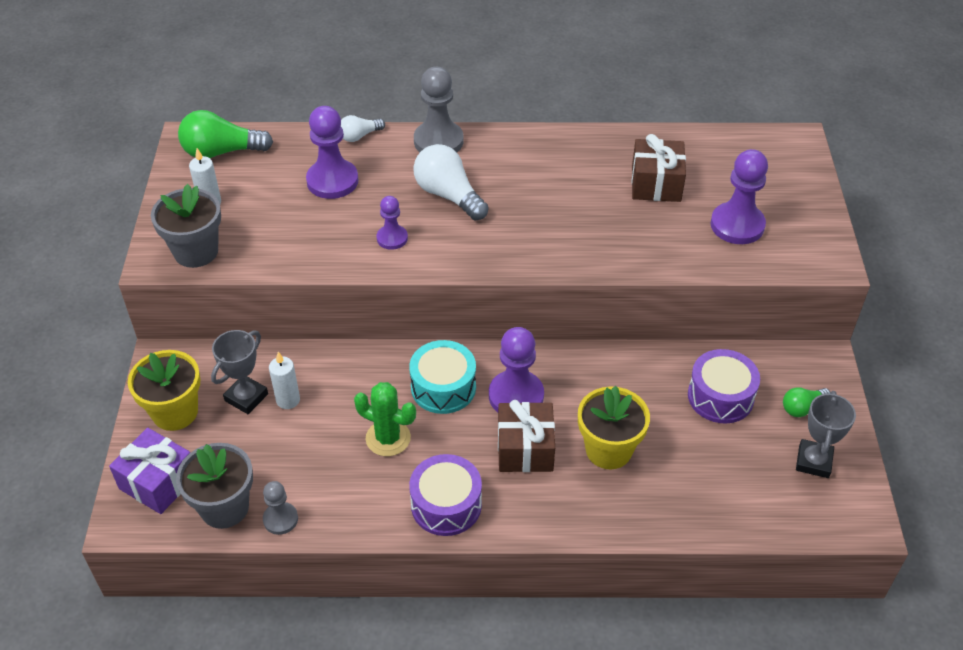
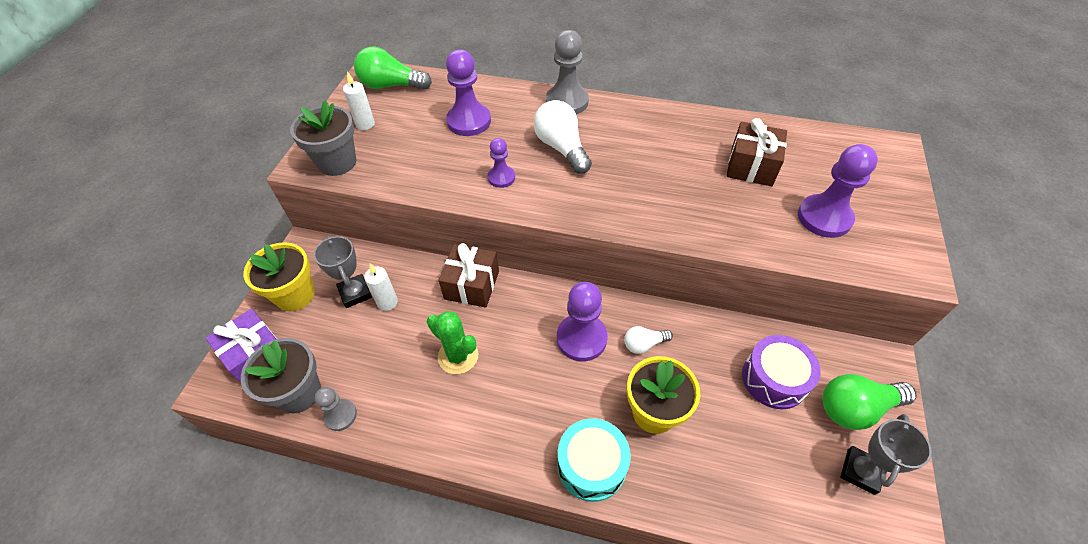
camera: 15 degrees right, 5 degrees up
grey trophy [211,330,268,414] -> grey trophy turned 75 degrees counterclockwise [314,236,372,308]
white light bulb [341,115,385,142] -> white light bulb moved to [624,326,673,354]
turquoise drum [409,340,476,414] -> turquoise drum moved to [557,418,631,502]
purple drum [409,454,482,536] -> none
brown gift [498,400,555,472] -> brown gift moved to [439,243,499,308]
green light bulb [783,387,831,417] -> green light bulb [822,374,917,430], size x1.79

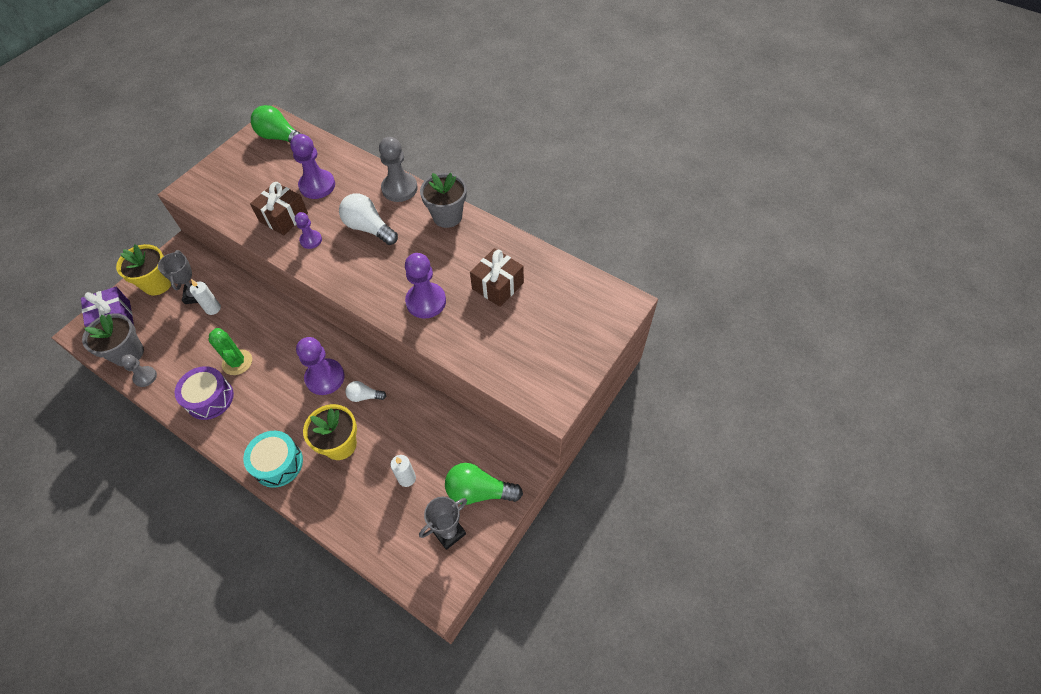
camera: 20 degrees right, 5 degrees up
grey flower pot [290,100,356,176] -> grey flower pot moved to [420,173,467,228]
white candle [343,72,375,130] -> white candle moved to [391,455,416,487]
brown gift [439,243,499,308] -> brown gift moved to [250,182,308,235]
white light bulb [533,100,592,174] -> white light bulb turned 45 degrees counterclockwise [339,194,398,245]
purple drum [742,335,821,409] -> purple drum moved to [175,366,234,420]
purple pawn [798,144,878,238] -> purple pawn moved to [405,253,446,319]

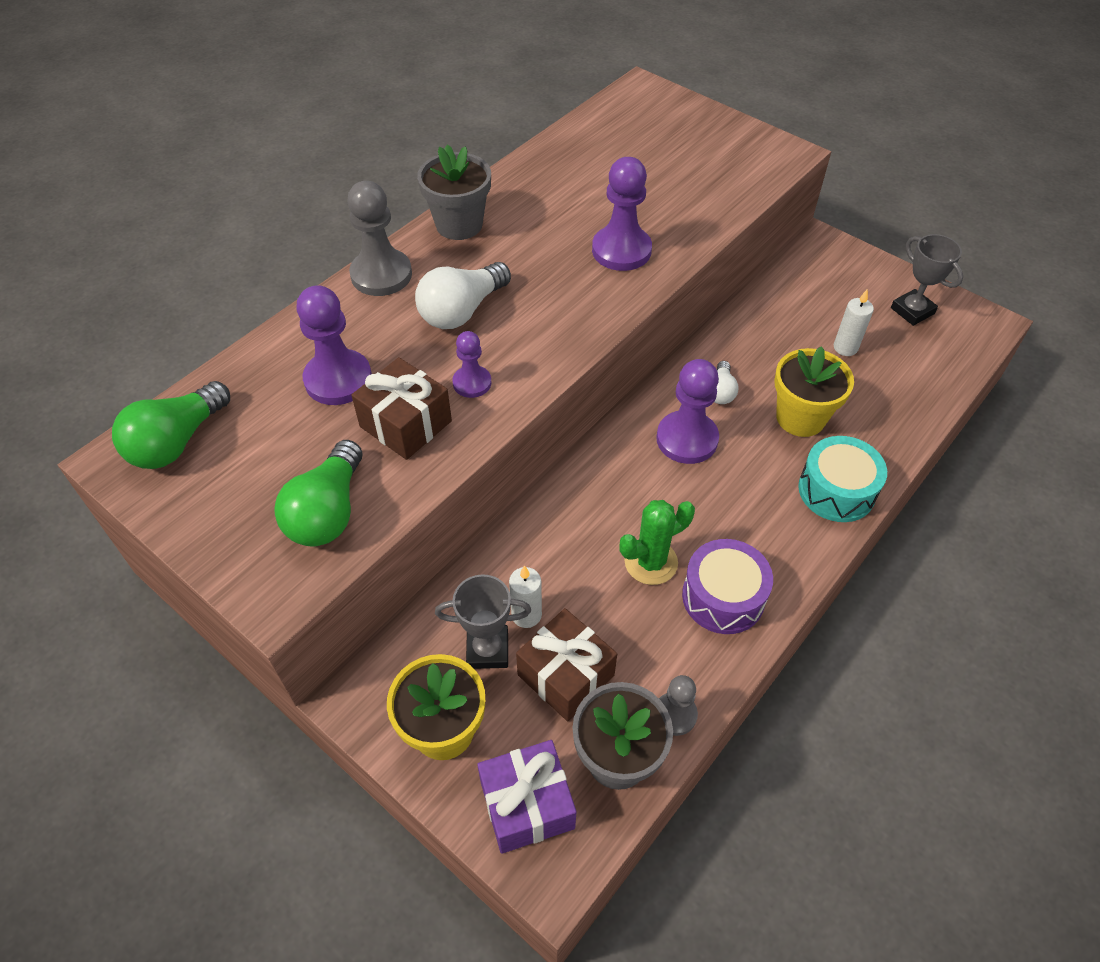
camera: 85 degrees left, 5 degrees down
green light bulb [445,463,523,505] -> green light bulb moved to [274,440,362,547]
brown gift [470,248,524,307] -> brown gift moved to [516,608,617,721]

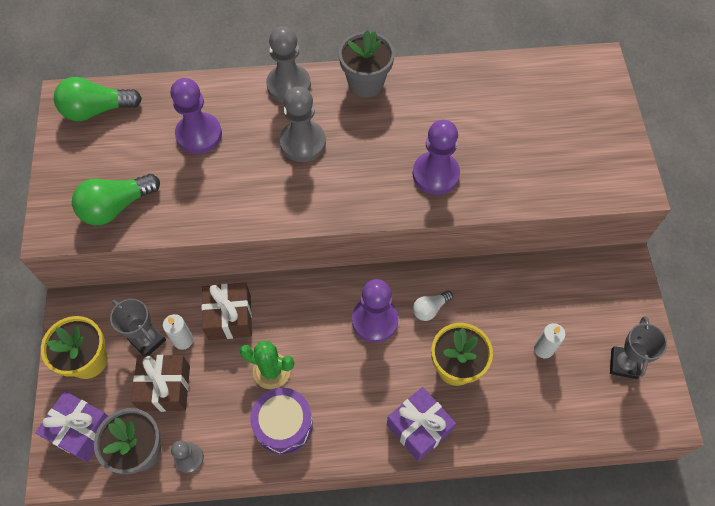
camera: 45 degrees right, 10 degrees up
brown gift [351,357,452,460] -> brown gift moved to [202,283,252,340]
white light bulb [415,262,511,329] -> grey pawn [280,86,326,162]
purple pawn [452,331,491,398] -> none
turquoise drum [798,436,887,522] -> purple gift [387,387,456,461]

